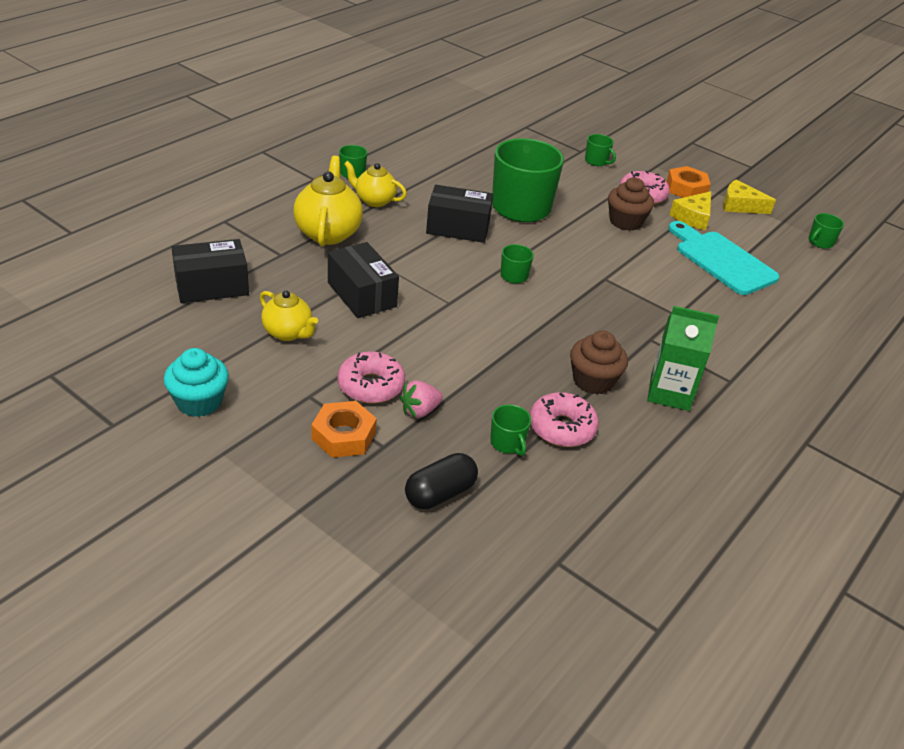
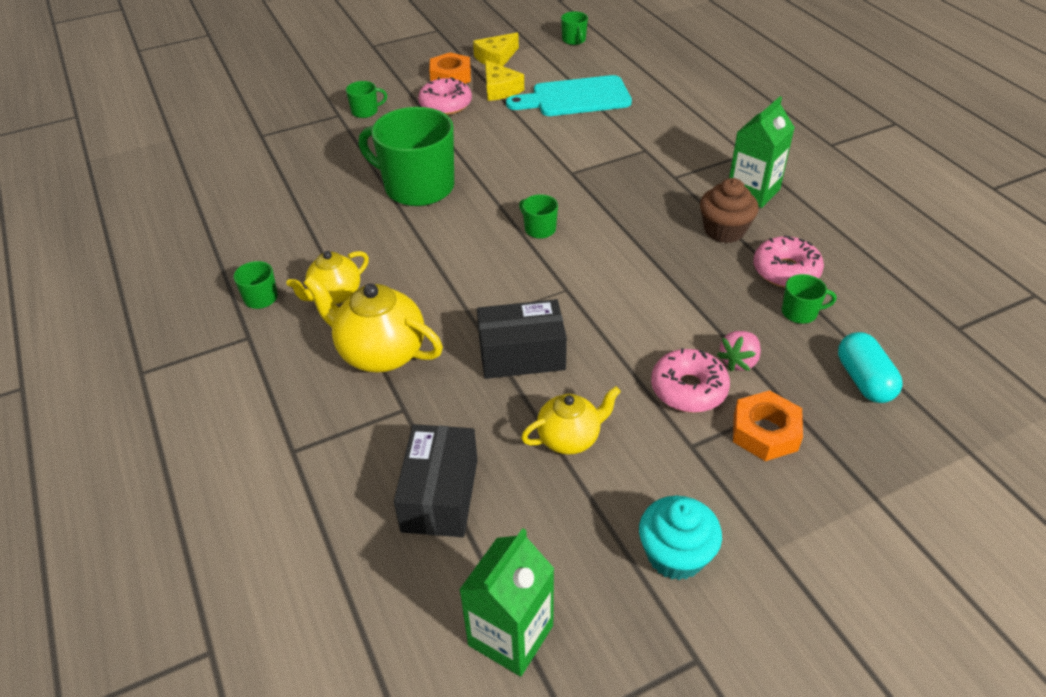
camera: 60 degrees left, 5 degrees up
pink strawberry [400,380,443,418] -> pink strawberry turned 45 degrees clockwise [717,331,761,371]
black capsule [405,453,478,509] -> turquoise capsule [838,332,902,403]
black box [426,185,493,243] -> none
brown cupcake [608,177,654,231] -> none
none -> green carton [459,528,555,677]

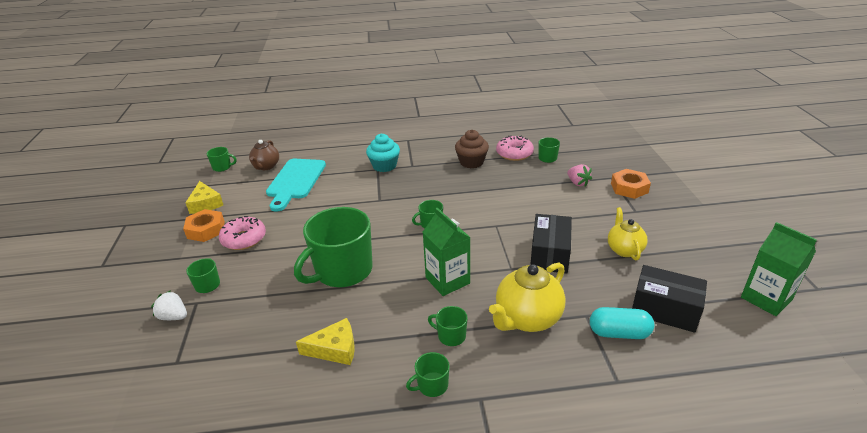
camera: 70 degrees left, 10 degrees down
yellow teapot [286,251,369,304] -> green mug [428,306,468,346]
yellow cheese [485,60,524,101] -> yellow cheese moved to [296,318,355,365]
turquoise cupcake [639,496,722,580] -> turquoise cupcake moved to [366,134,400,172]
pink donut [651,348,730,413] -> none
green carton [729,96,795,208] -> green carton moved to [423,208,471,296]
turquoise capsule [838,332,902,403] -> turquoise capsule moved to [590,307,654,339]
none -> white strawberry [151,290,187,320]
none -> brown teapot [249,140,279,170]

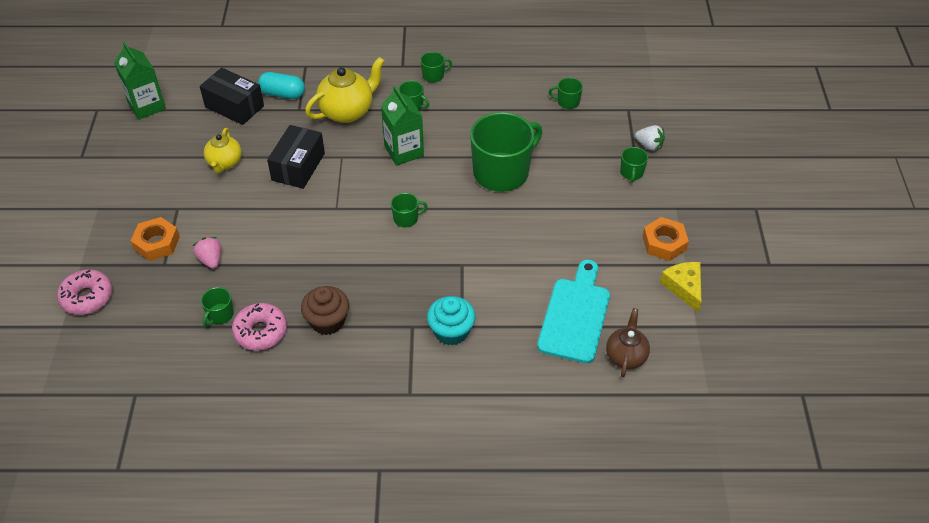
camera: 175 degrees left, 15 degrees up
green mug [207,147,237,172] -> green mug moved to [549,78,583,109]
pink donut [219,216,266,250] -> pink donut moved to [57,270,112,315]
yellow cheese [296,318,355,365] -> none

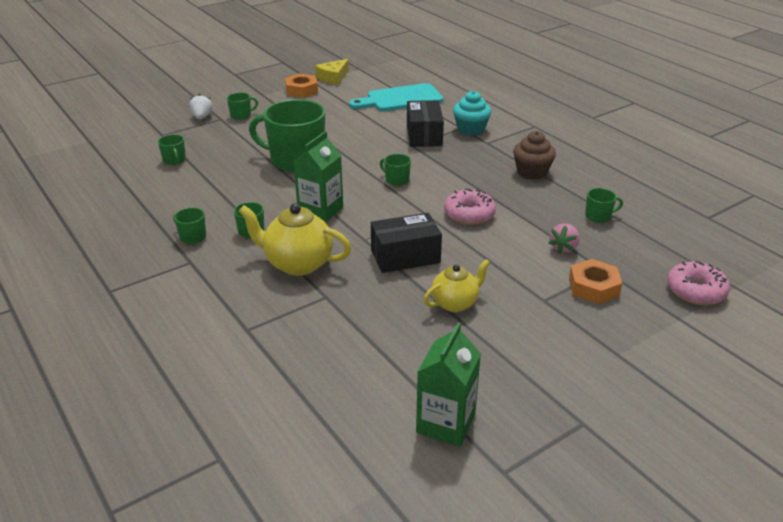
camera: 125 degrees left, 15 degrees down
black box [200,67,264,125] -> black box moved to [407,100,444,147]
pink donut [232,303,287,351] -> pink donut moved to [444,188,496,225]
turquoise capsule [258,72,305,99] -> none
brown teapot [606,308,650,377] -> none

